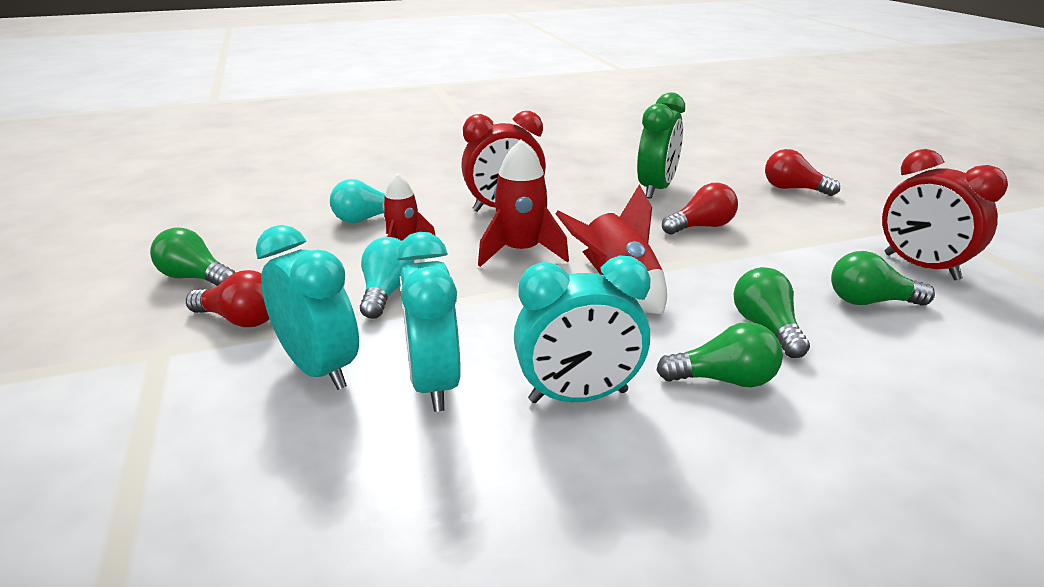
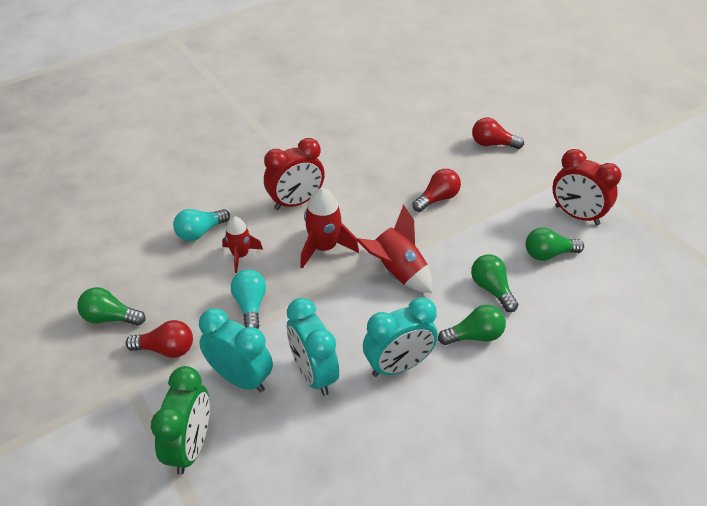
camera: 15 degrees left, 15 degrees up
green clock [637,92,685,199] -> green clock moved to [151,366,210,475]

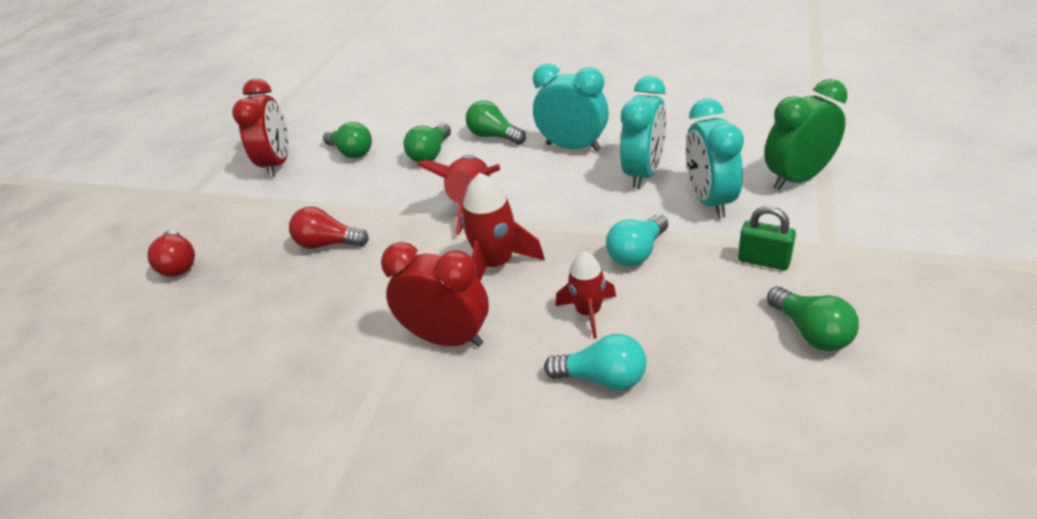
camera: 125 degrees left, 5 degrees down
red light bulb [126,320,193,358] -> green padlock [738,206,796,270]

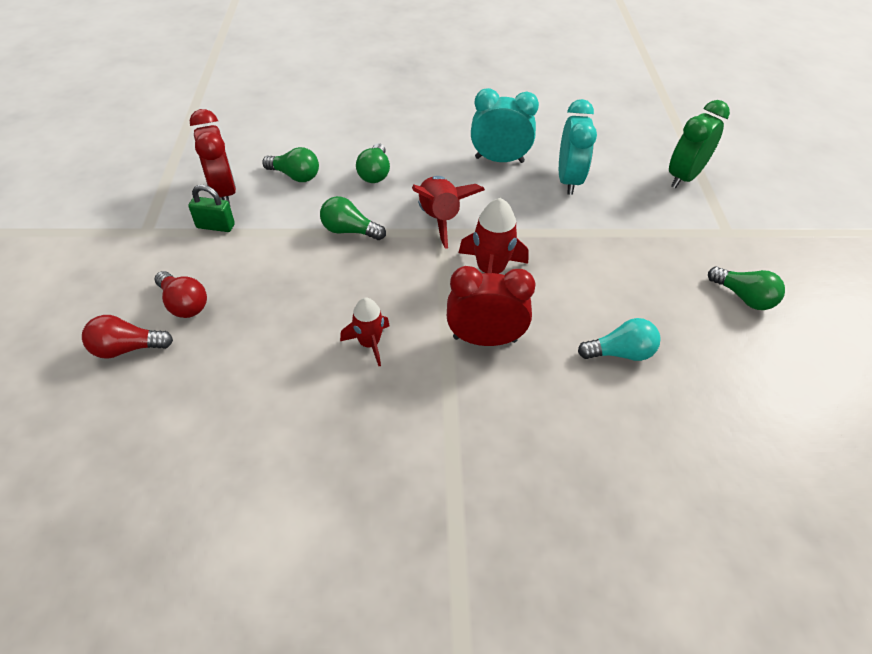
camera: 25 degrees left, 10 degrees up
red light bulb [289,206,369,249] -> red light bulb moved to [82,315,173,359]
green light bulb [466,100,526,145] -> green light bulb moved to [320,196,386,240]
red rocket [556,251,616,339] -> red rocket moved to [340,298,390,366]
turquoise light bulb [606,214,668,267] -> none
turquoise clock [686,99,744,218] -> none
green padlock [738,206,796,270] -> green padlock moved to [188,185,235,232]

